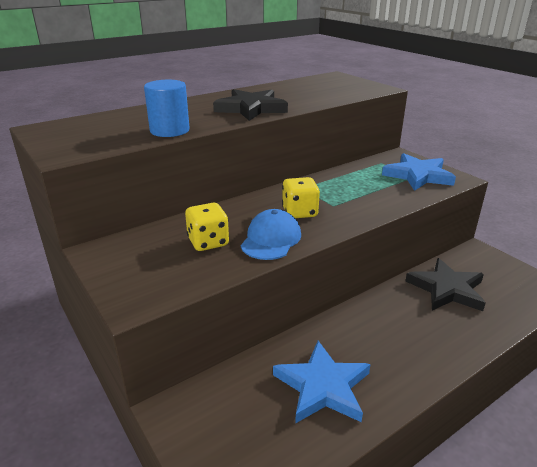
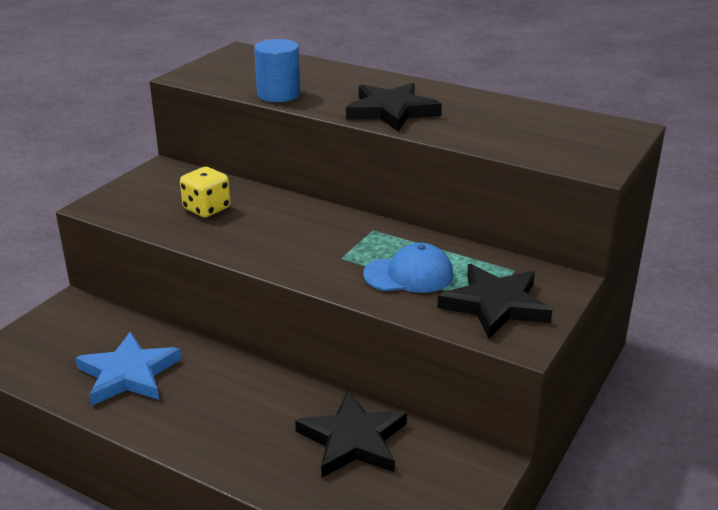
camera: 65 degrees right, 0 degrees up
blue cap [241,209,301,260] -> blue cap moved to [363,243,453,293]
yellow dice [282,177,320,218] -> none
blue star [382,153,456,191] -> black star [437,264,552,339]

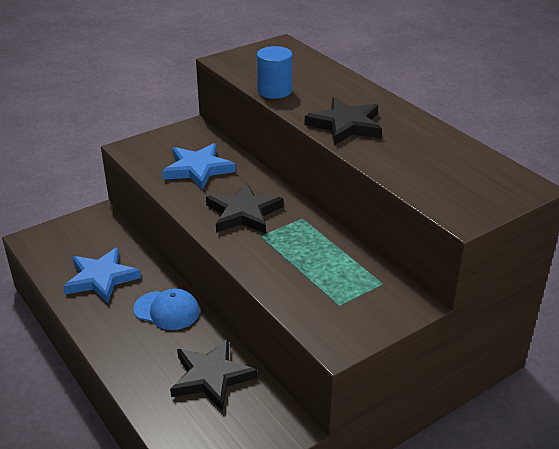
camera: 25 degrees right, 5 degrees up
yellow dice [180,167,231,217] -> blue star [162,143,236,190]
blue cap [363,243,453,293] -> blue cap moved to [133,288,200,330]
black star [437,264,552,339] -> black star moved to [206,182,283,234]

